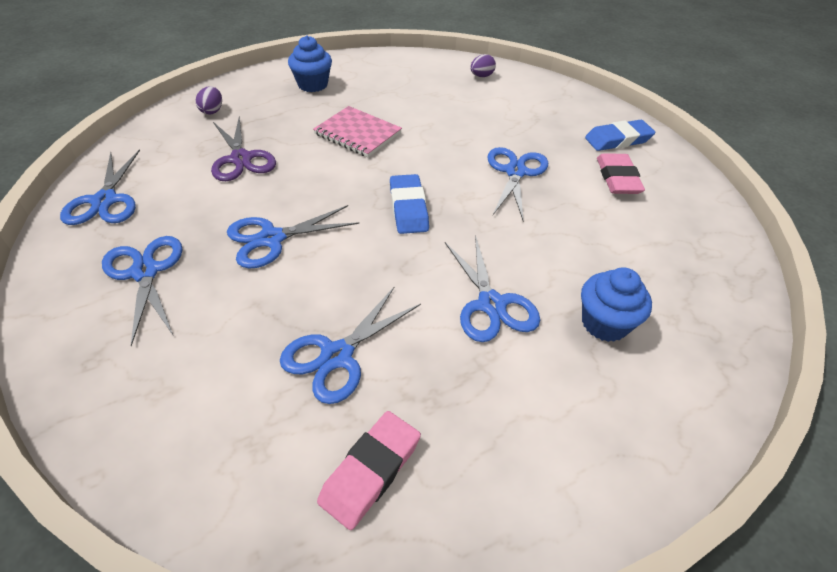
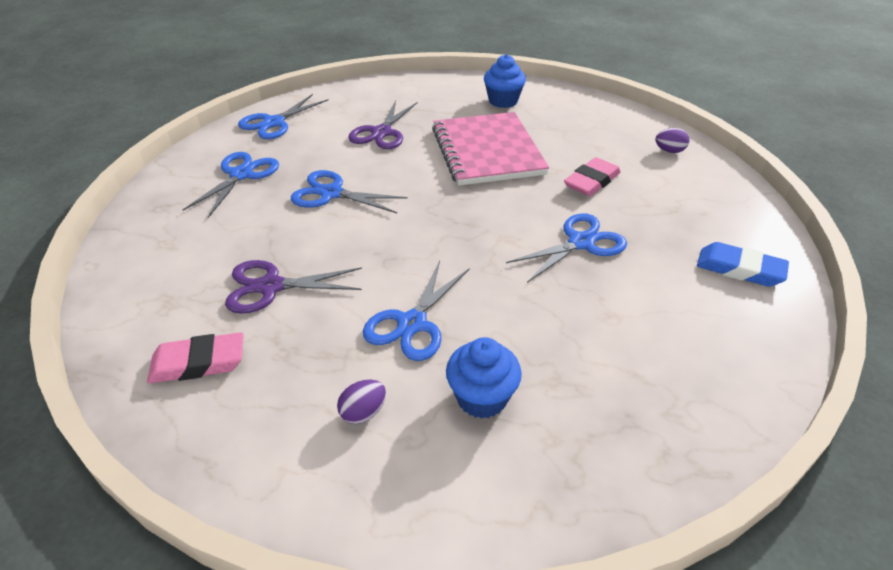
camera: 45 degrees right, 5 degrees down
purple egg [196,86,222,115] -> purple egg moved to [337,380,386,424]
blue scissors [280,287,421,404] -> purple scissors [225,260,362,314]
pink notebook [313,106,402,157] -> pink notebook [432,112,549,186], size x1.63
blue eraser [390,174,429,234] -> none
pink eraser [597,153,645,194] -> pink eraser moved to [564,157,621,196]

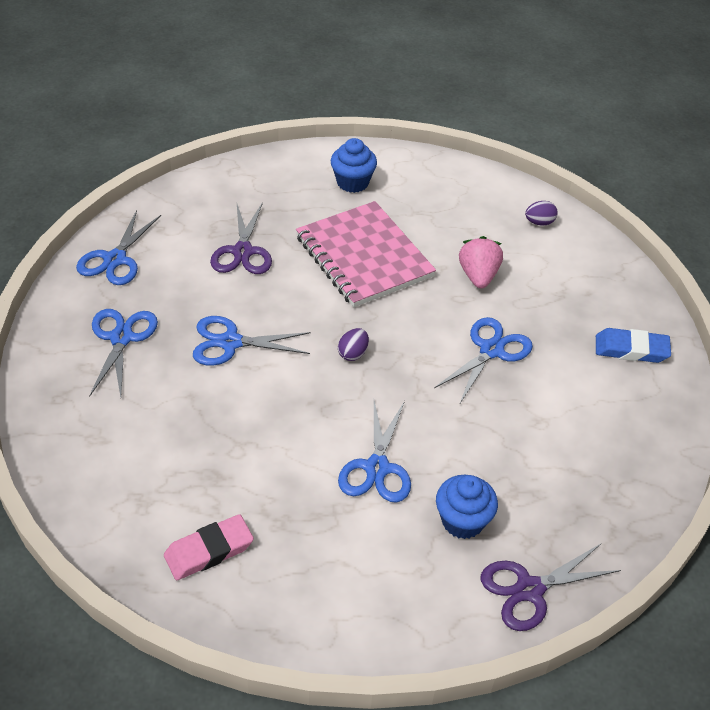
camera: 20 degrees left, 5 degrees up
purple scissors [225,260,362,314] -> purple scissors moved to [481,543,621,631]
purple egg [337,380,386,424] -> purple egg moved to [338,328,369,361]
pink eraser [564,157,621,196] -> pink strawberry [459,236,503,288]

